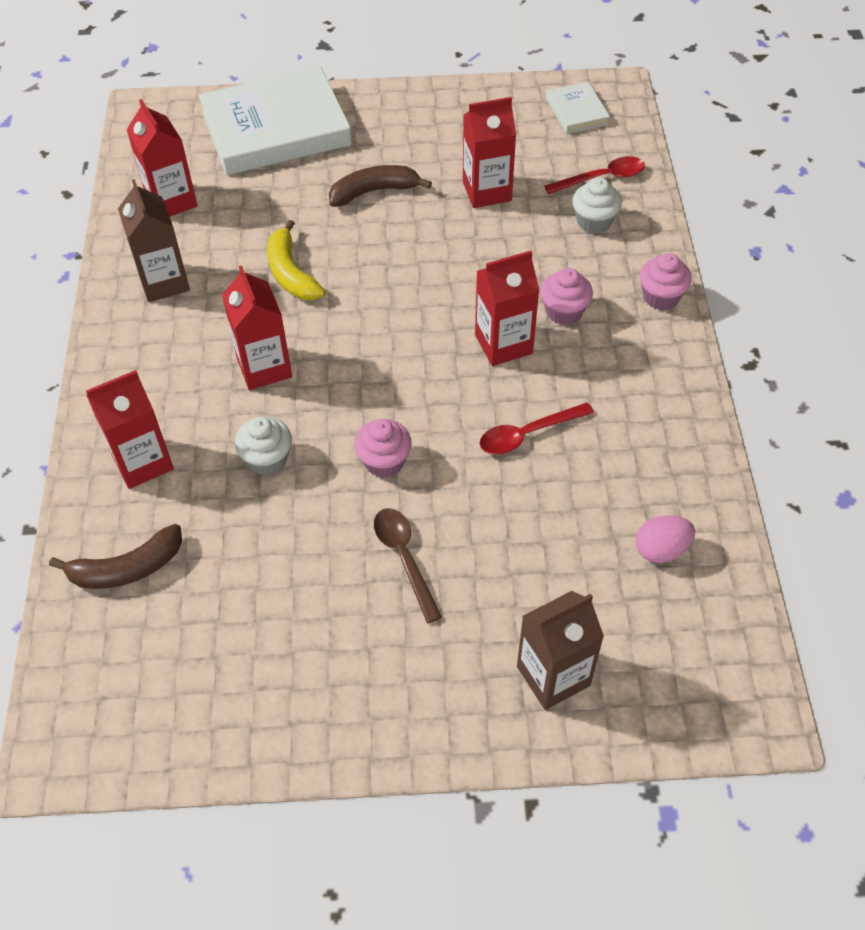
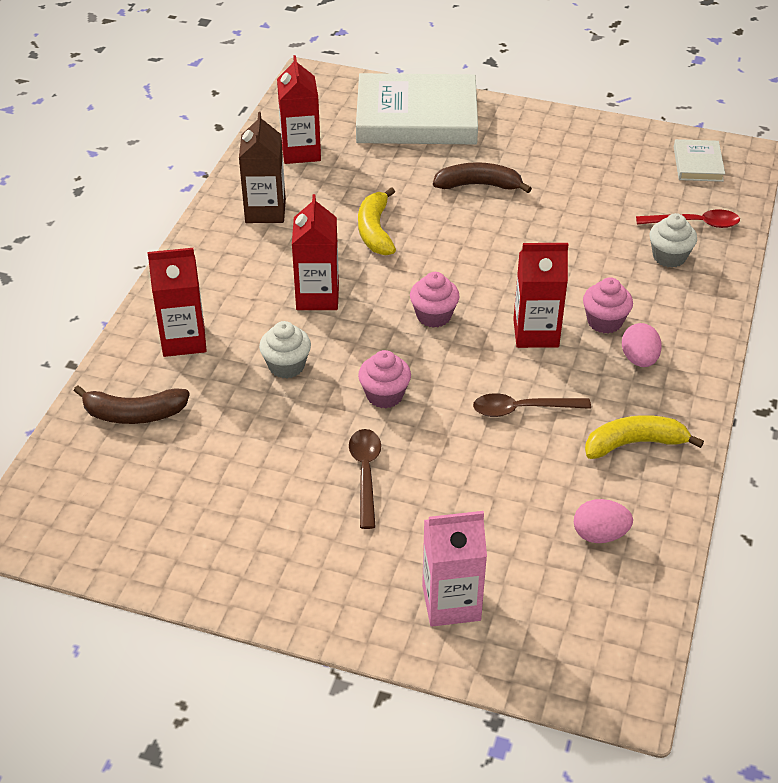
camera: 20 degrees right, 10 degrees down
red carton [463,97,516,208] -> none
red spoon [480,403,594,454] -> brown spoon [473,393,591,417]
brown carton [517,591,604,710] -> pink carton [422,511,487,627]
pink cupcake [640,253,692,310] -> pink cupcake moved to [410,272,460,328]
none -> yellow banana [585,415,704,459]
none -> pink egg [622,323,662,367]

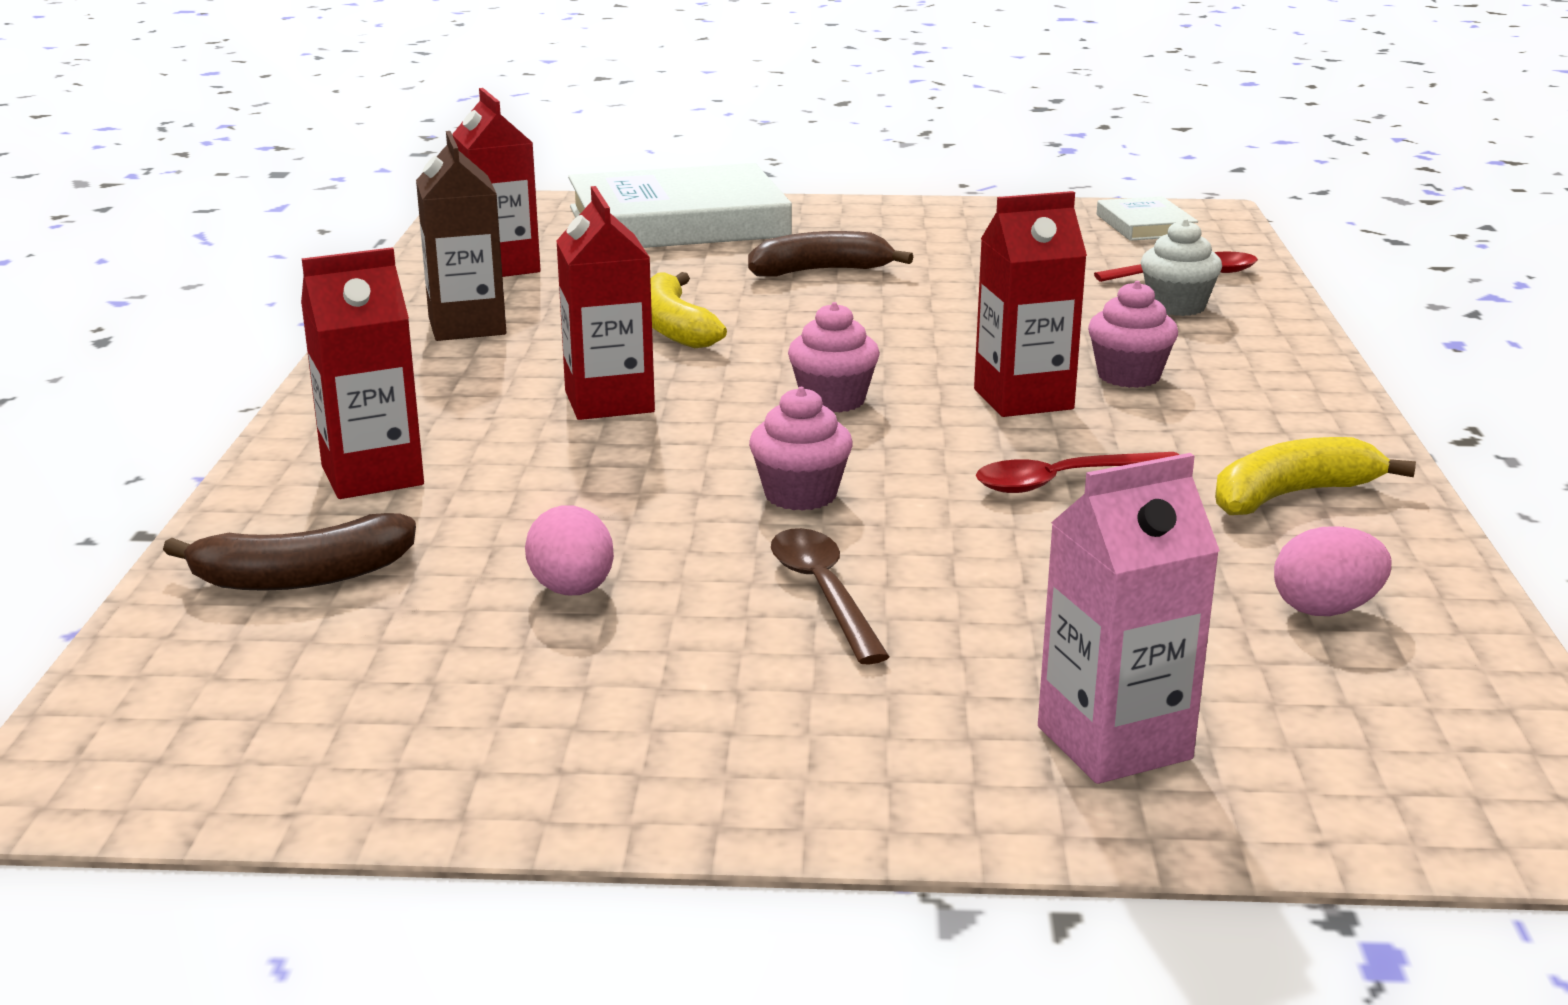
camera: 15 degrees left, 20 degrees down
white cupcake [259,321,311,378] -> none
brown spoon [473,393,591,417] -> red spoon [976,452,1179,493]
pink egg [622,323,662,367] -> pink egg moved to [525,505,614,595]

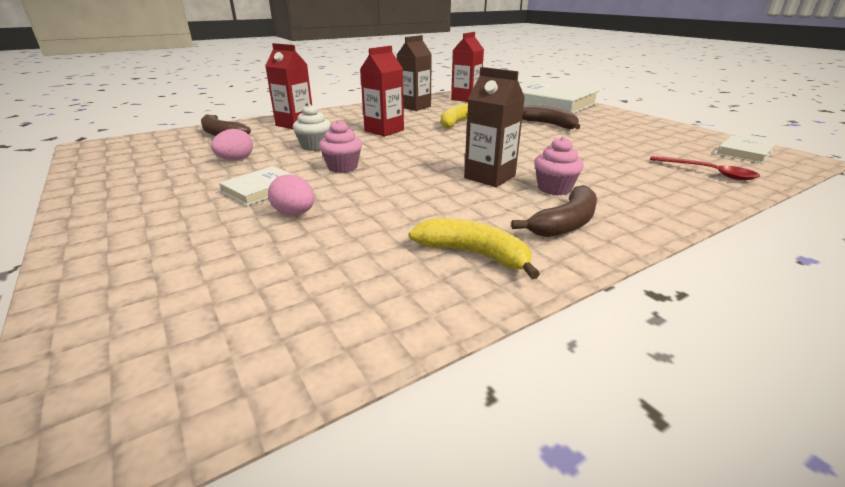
camera: 55 degrees right, 5 degrees up
brown spoon [771,528,890,665] -> white book [219,166,294,206]
pink cupcake [788,302,880,413] -> none
red carton [974,191,1087,417] -> brown carton [464,67,525,187]
red spoon [976,452,1179,493] -> none
pink carton [1038,453,1220,784] -> none
white cupcake [1141,219,1222,316] -> white cupcake moved to [293,104,331,151]
pink egg [1274,527,1392,616] -> pink egg moved to [268,174,315,215]
none -> brown banana [511,185,597,237]

